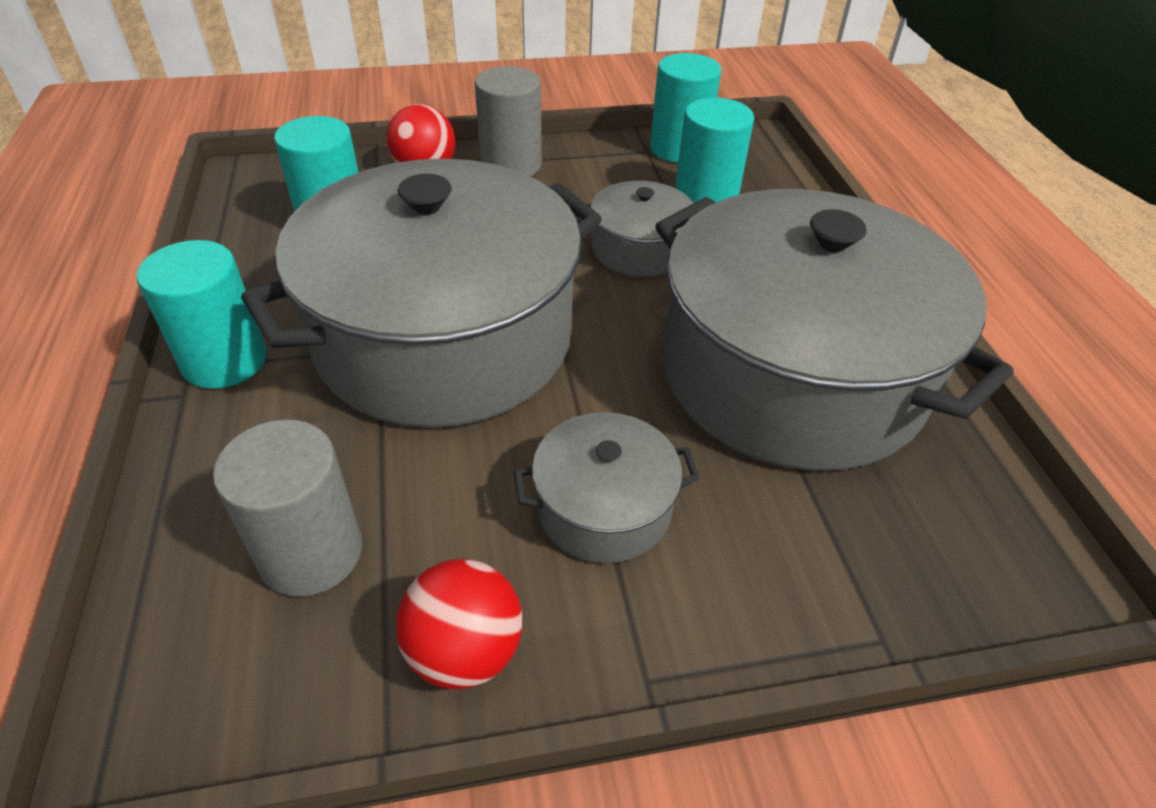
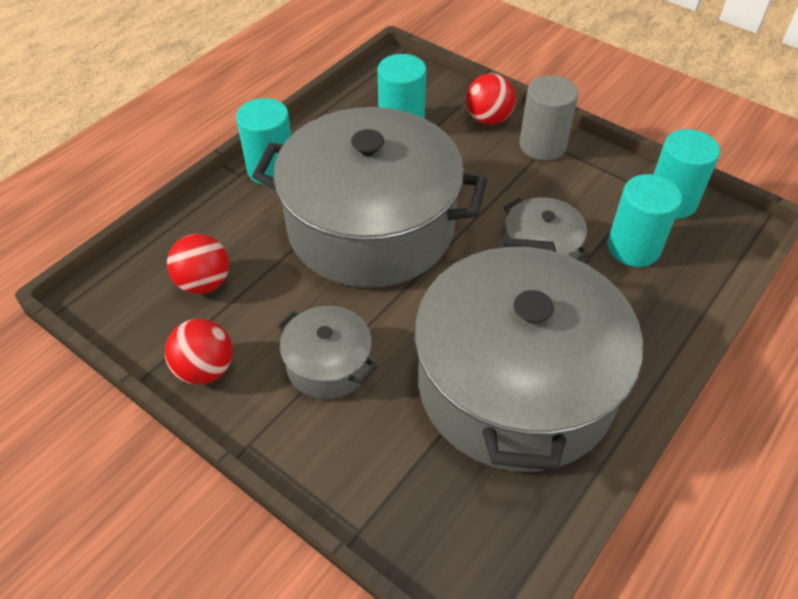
camera: 50 degrees right, 5 degrees up
grey cylinder [213,419,362,597] -> red ball [167,234,229,294]

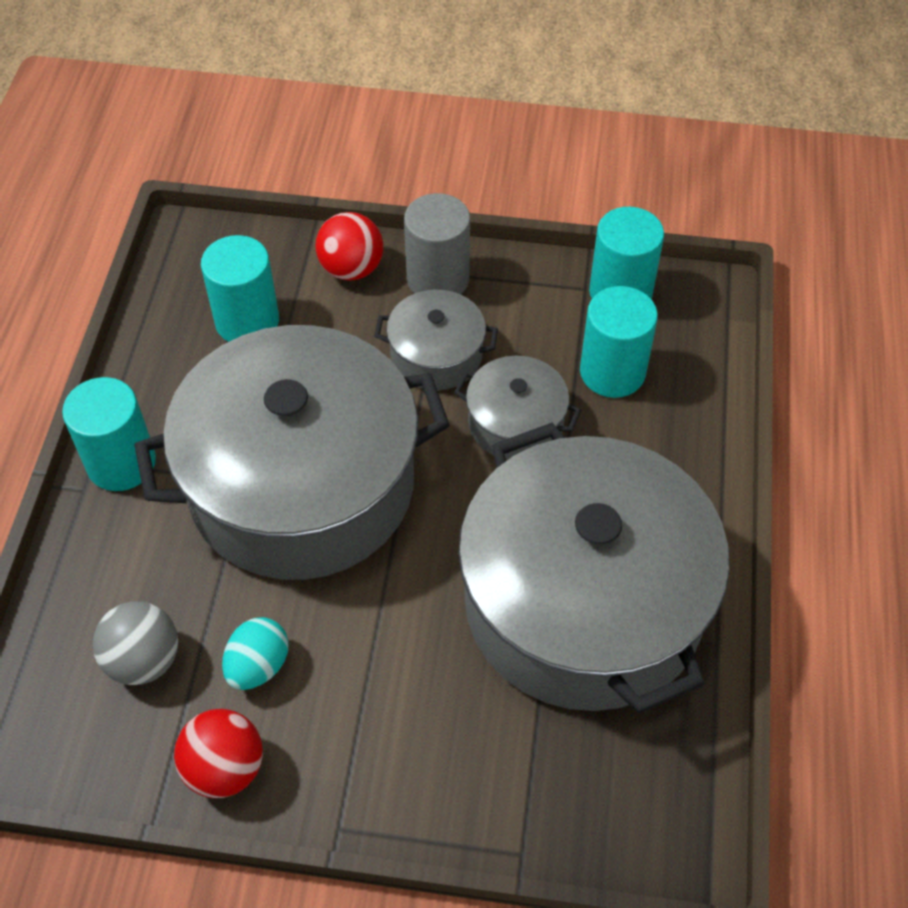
camera: 30 degrees left, 5 degrees up
red ball [167,234,229,294] -> grey ball [93,601,178,685]
grey pot [277,306,377,399] -> grey pot moved to [374,290,498,390]
none -> turquoise egg [222,617,289,690]

